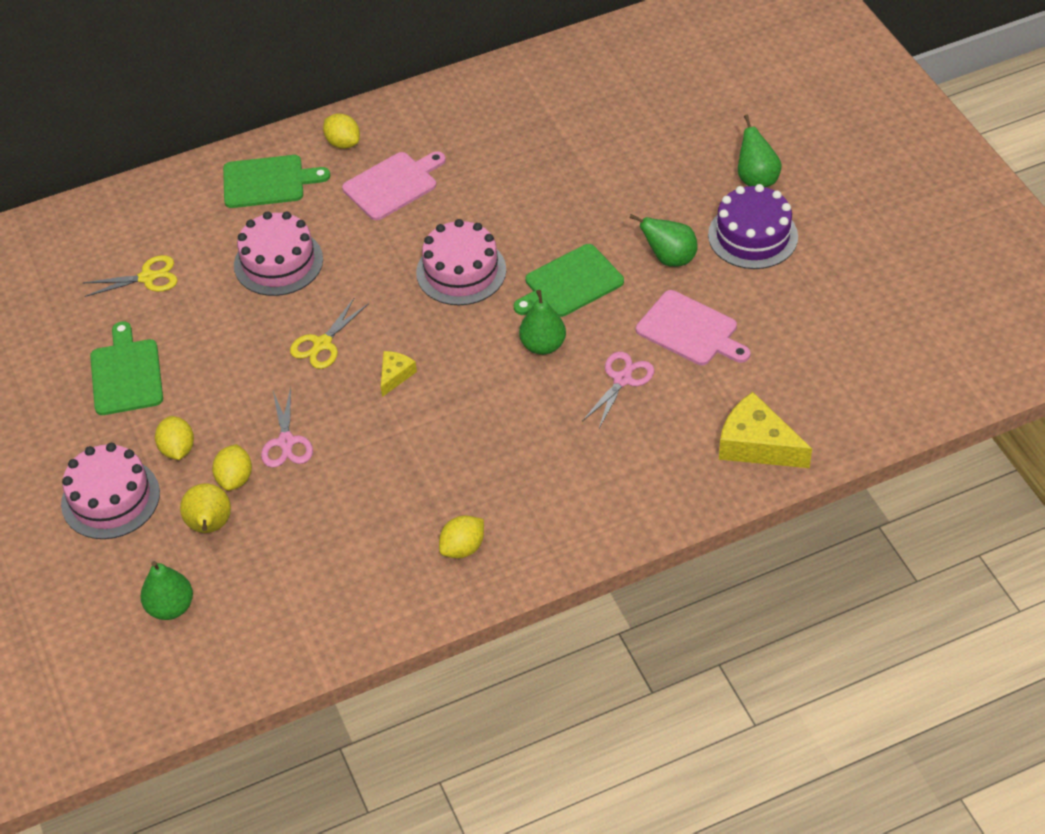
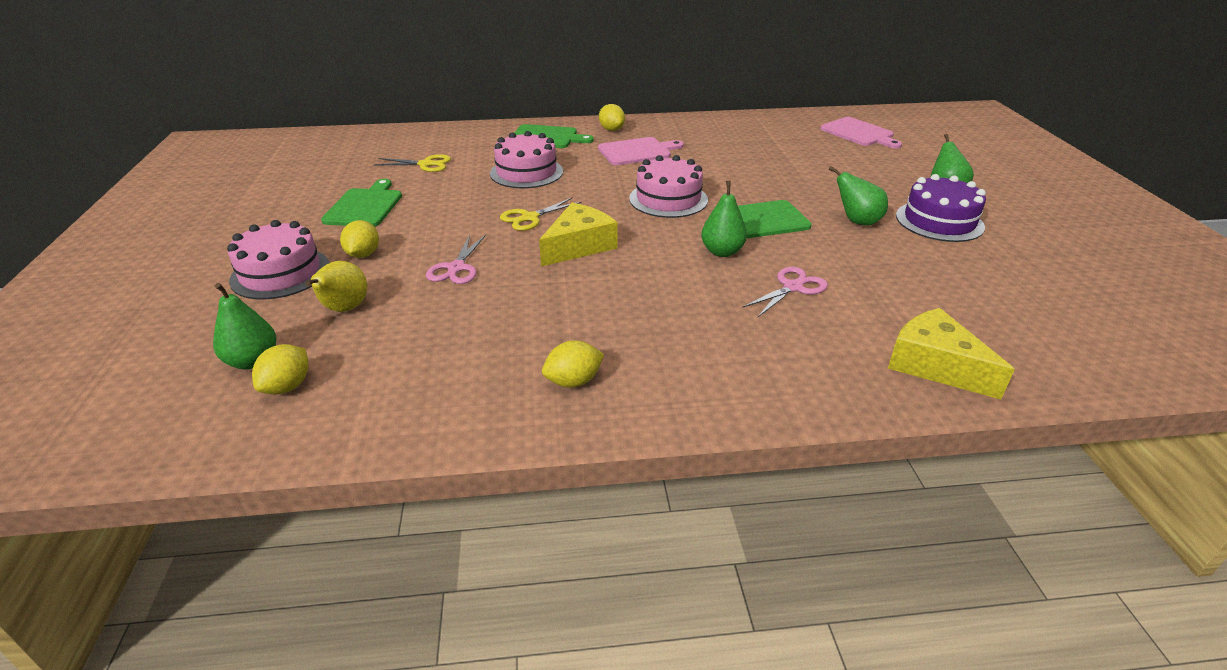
camera: 15 degrees right, 15 degrees down
yellow lemon [212,444,252,491] -> yellow lemon moved to [252,344,308,394]
yellow cheese [381,351,417,397] -> yellow cheese [539,203,618,267], size x1.88
pink cutting board [636,290,750,365] -> pink cutting board moved to [820,117,902,149]

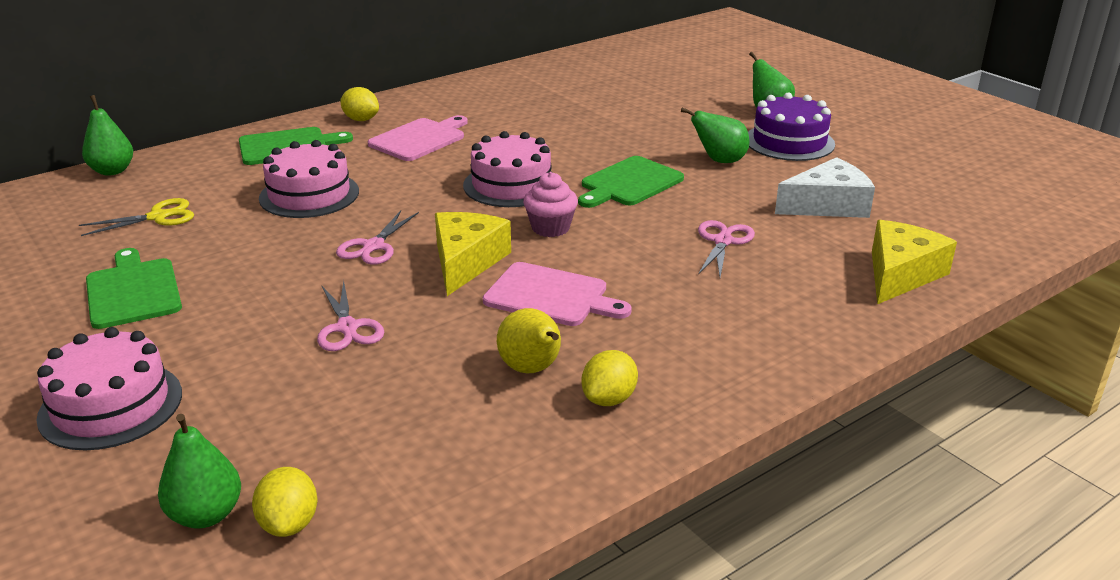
camera: 30 degrees left, 5 degrees down
yellow pear [305,261,367,312] -> yellow pear moved to [497,308,561,373]
yellow lemon [340,220,379,258] -> none
yellow scissors [500,197,582,231] -> pink scissors [336,211,419,265]
green pear [701,181,747,257] -> green pear moved to [82,95,133,176]
pink cutting board [820,117,902,149] -> pink cutting board moved to [483,262,632,326]
yellow cheese [888,308,1015,399] -> yellow cheese turned 105 degrees clockwise [872,220,957,304]
none -> pink cupcake [523,172,578,237]
none -> white cheese [775,157,875,218]

